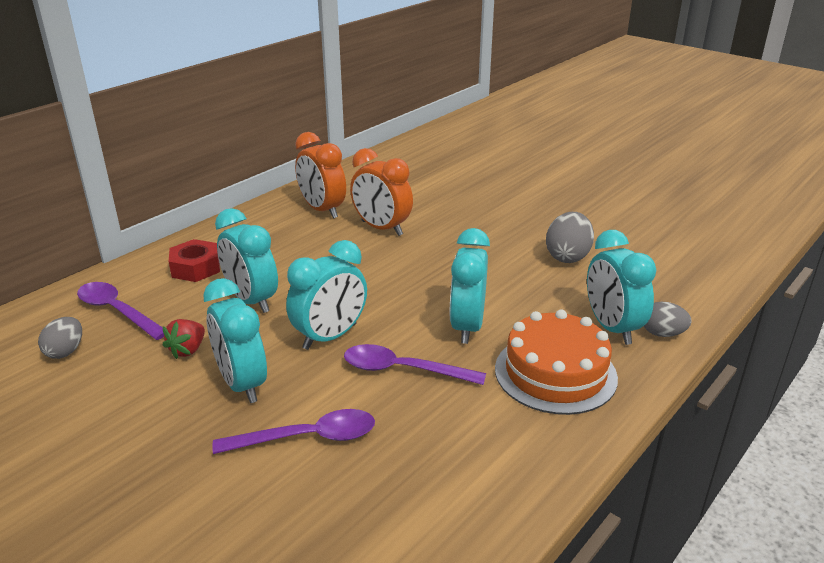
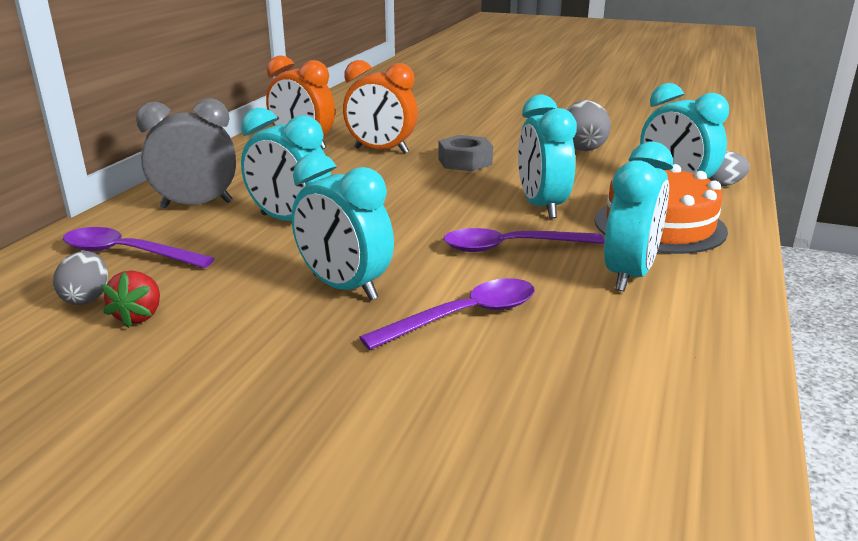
camera: 20 degrees left, 5 degrees down
red strawberry [163,319,205,359] -> red strawberry moved to [101,271,160,328]
red nut [169,239,220,282] -> grey clock [136,98,236,209]
turquoise clock [286,240,367,350] -> turquoise clock moved to [604,142,673,291]
none -> grey nut [438,135,493,171]

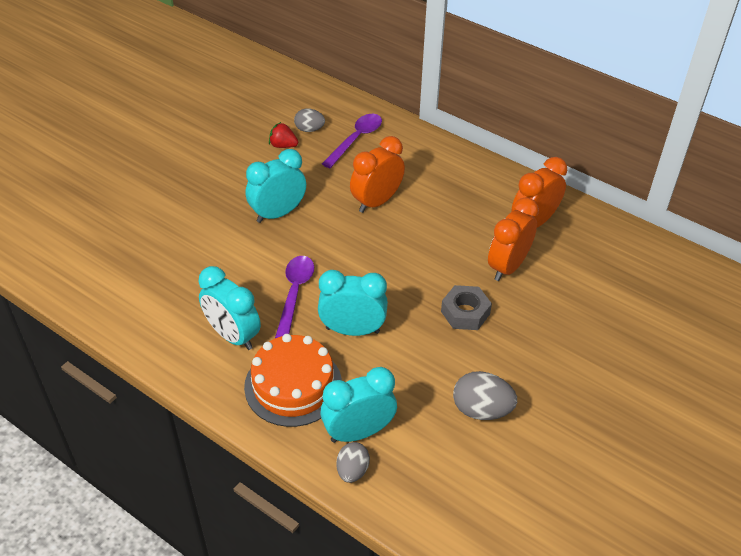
camera: 105 degrees right, 20 degrees up
grey clock [136,98,236,209] -> none
turquoise clock [241,108,331,221] -> orange clock [350,136,405,213]
purple spoon [359,278,535,350] -> none

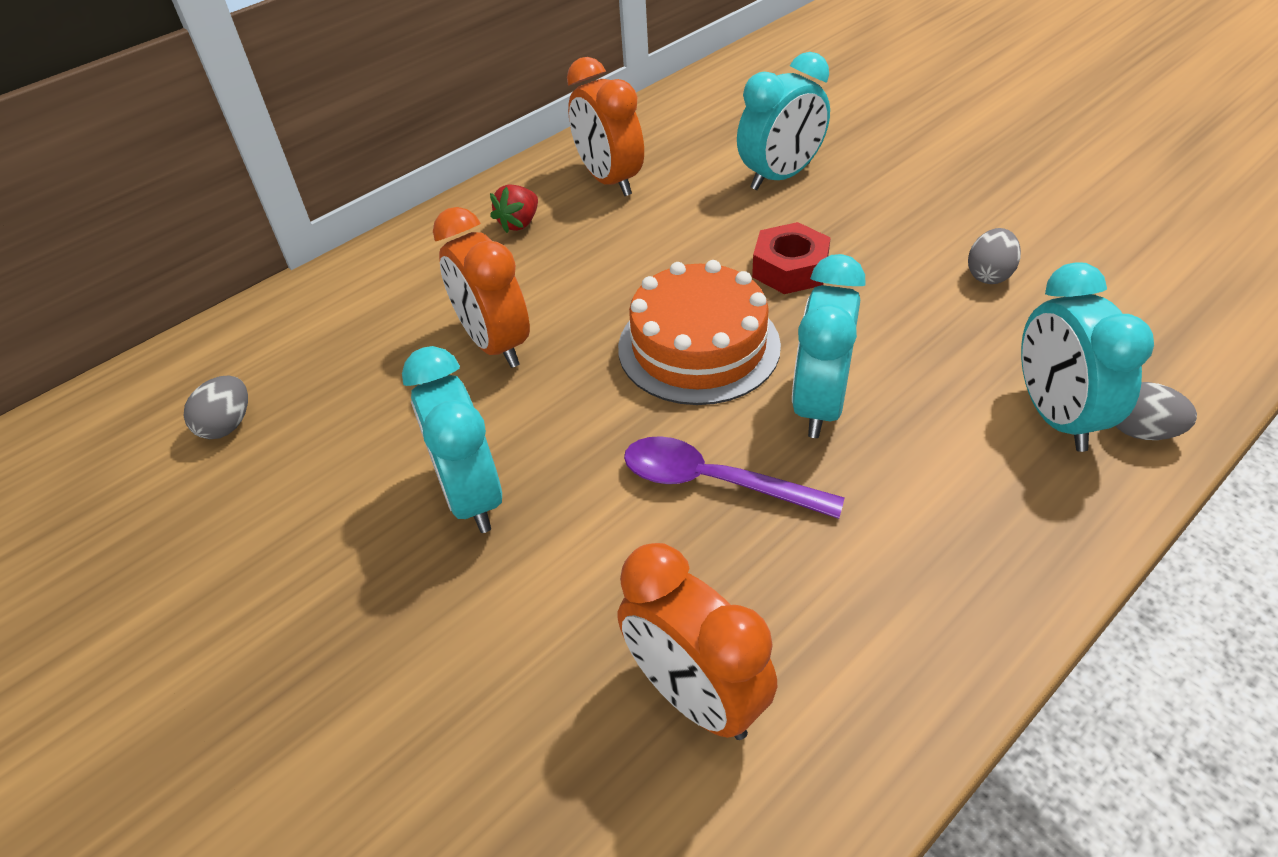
camera: 75 degrees left, 0 degrees up
turquoise clock [199,266,261,350] -> turquoise clock moved to [737,52,830,190]
orange cake [244,334,342,427] -> orange cake moved to [618,260,781,405]
red strawberry [269,122,298,148] -> red strawberry moved to [490,184,538,233]
purple spoon [322,114,382,168] -> none
grey nut [441,285,492,330] -> red nut [752,222,831,294]
grey egg [453,371,517,420] -> grey egg [968,228,1021,284], size x0.65
orange clock [488,197,539,281] -> orange clock moved to [618,543,777,740]

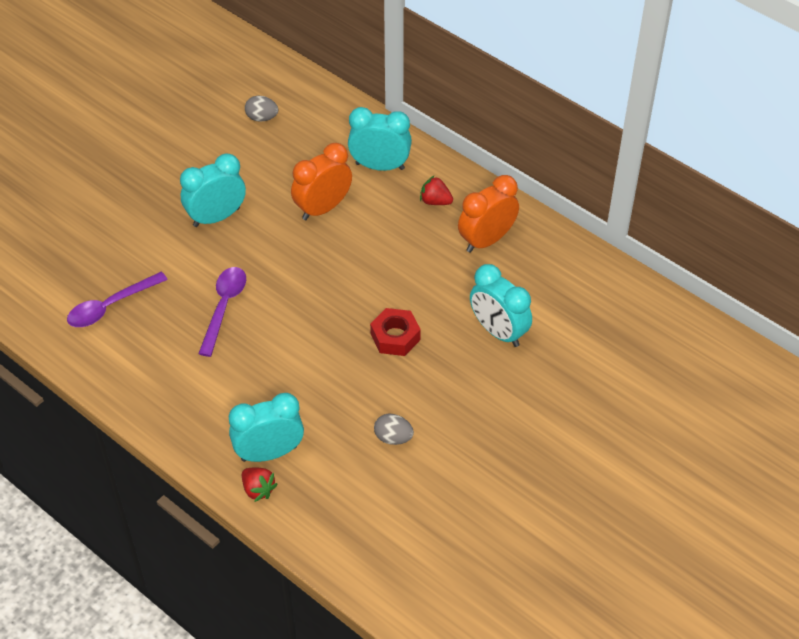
camera: 80 degrees right, 5 degrees up
orange cake [618,260,781,405] -> none
orange clock [618,543,777,740] -> purple spoon [67,271,168,327]
turquoise clock [792,254,866,438] -> turquoise clock moved to [348,107,412,171]
grey egg [1116,382,1197,440] -> red strawberry [242,467,277,502]

